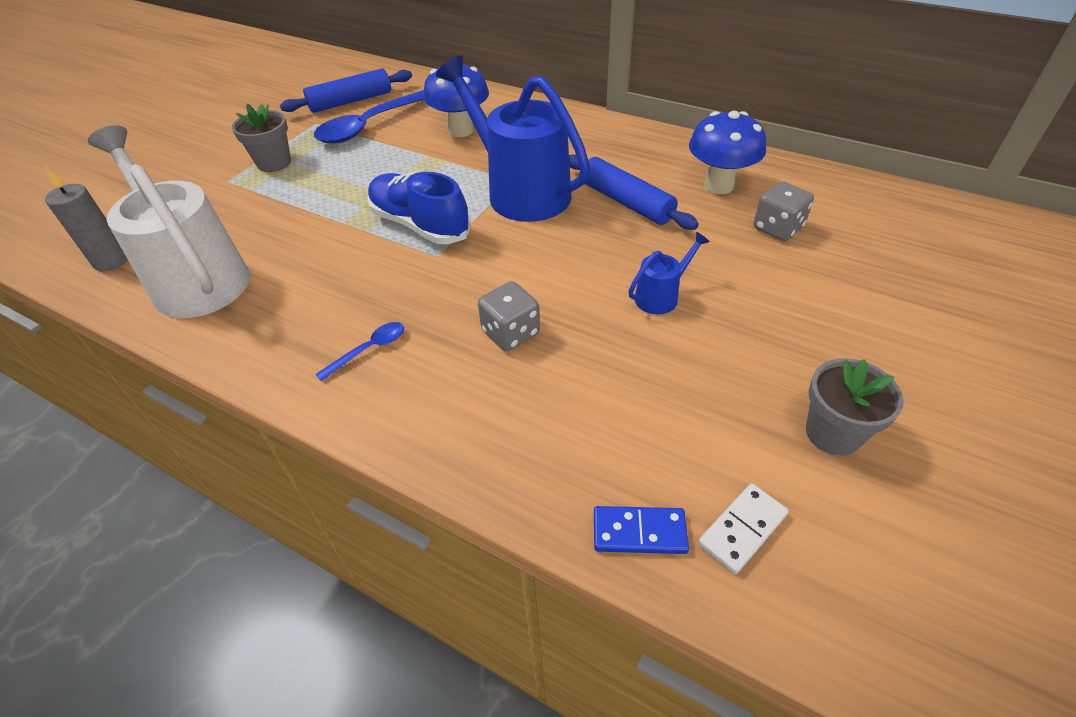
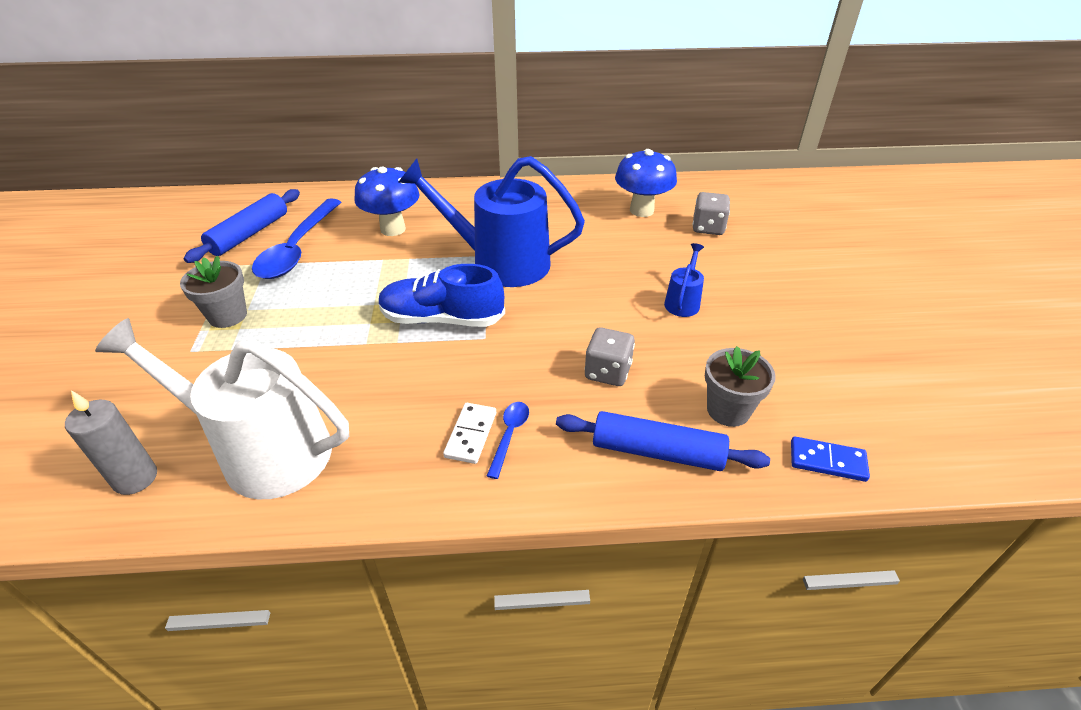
camera: 35 degrees left, 5 degrees down
blue rolling pin [569,154,699,230] -> blue rolling pin moved to [556,411,770,471]
blue domino [594,506,689,554] -> blue domino turned 45 degrees clockwise [791,436,870,482]
white domino [698,483,789,574] -> white domino moved to [443,403,496,464]
grey flower pot [806,358,904,456] -> grey flower pot moved to [705,346,776,427]

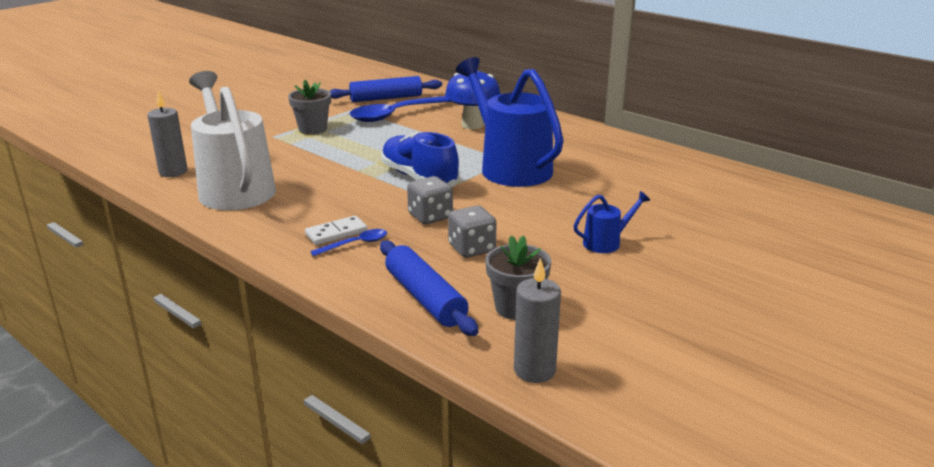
camera: 45 degrees right, 15 degrees down
blue mushroom [615,149,677,217] -> none
grey dice [693,192,730,235] -> grey dice moved to [407,176,453,224]
blue domino [791,436,870,482] -> grey candle [514,258,561,383]

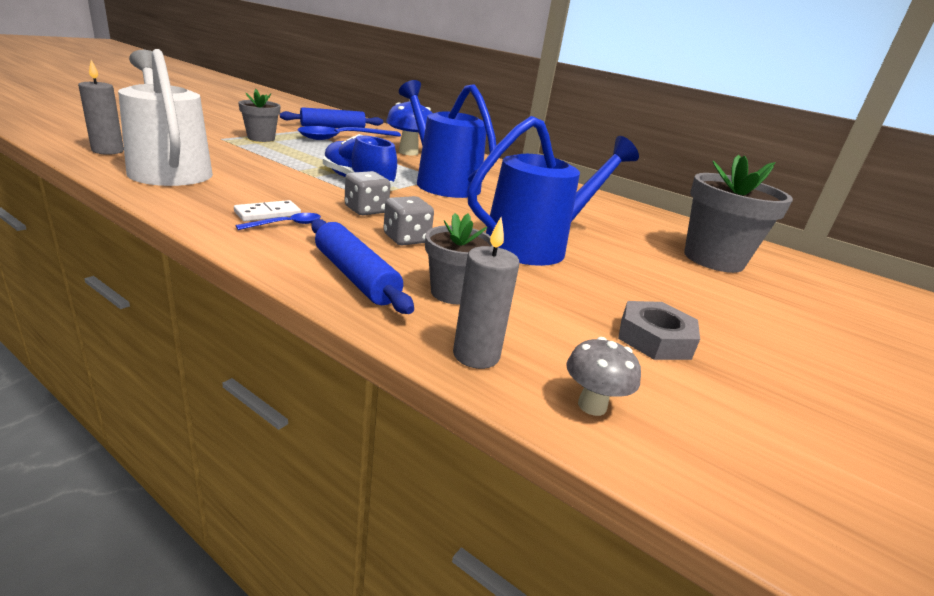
camera: 10 degrees left, 0 degrees up
blue watering can [574,191,650,253] -> blue watering can [468,116,639,266], size x2.32
none -> grey mushroom [566,337,641,416]
none -> grey nut [618,301,700,360]
none -> grey flower pot [684,155,793,273]

